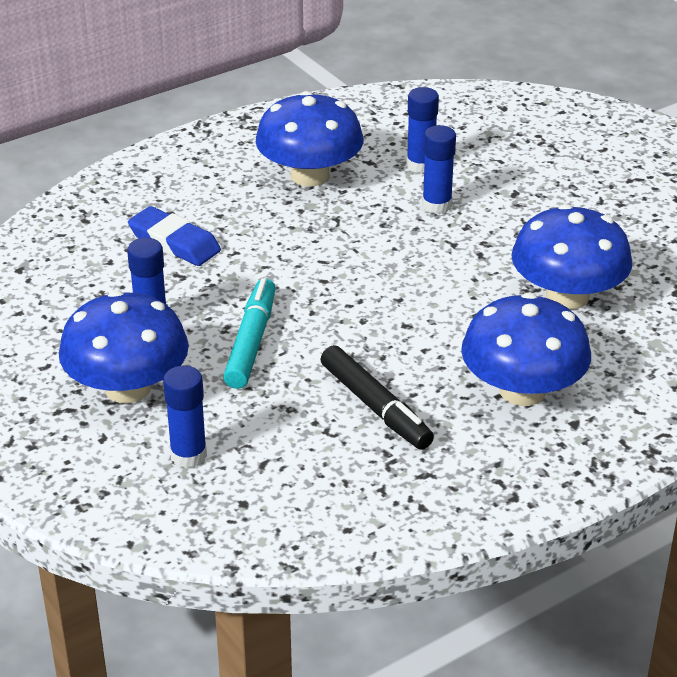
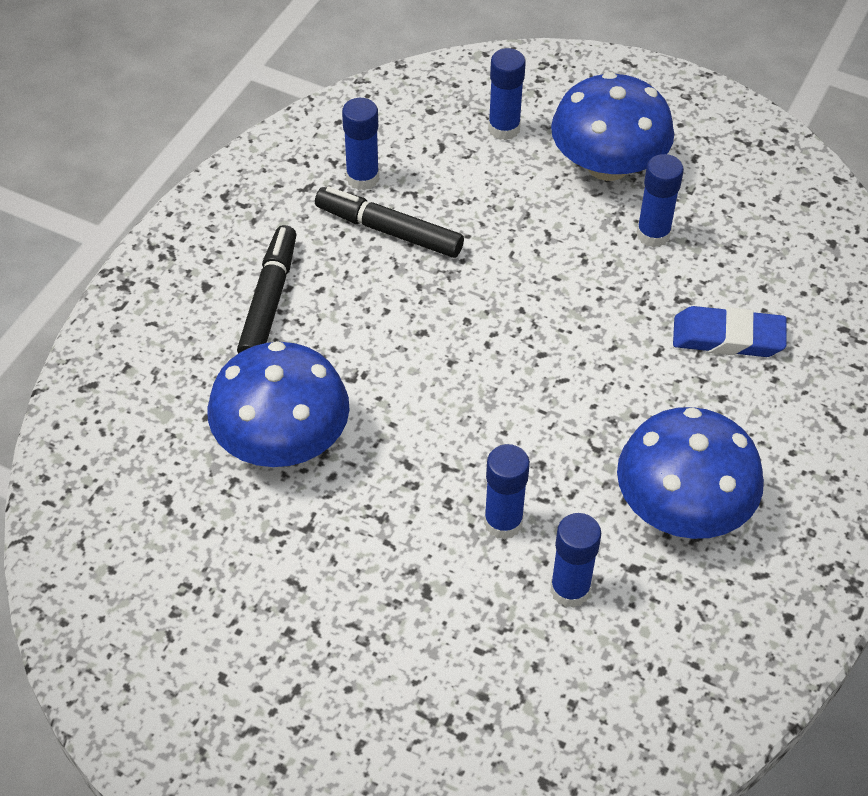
camera: 150 degrees right, 15 degrees up
turquoise marker [223,278,276,389] -> none
blue mushroom [461,292,591,406] -> black marker [237,225,296,354]
none -> blue glue stick [342,98,379,190]

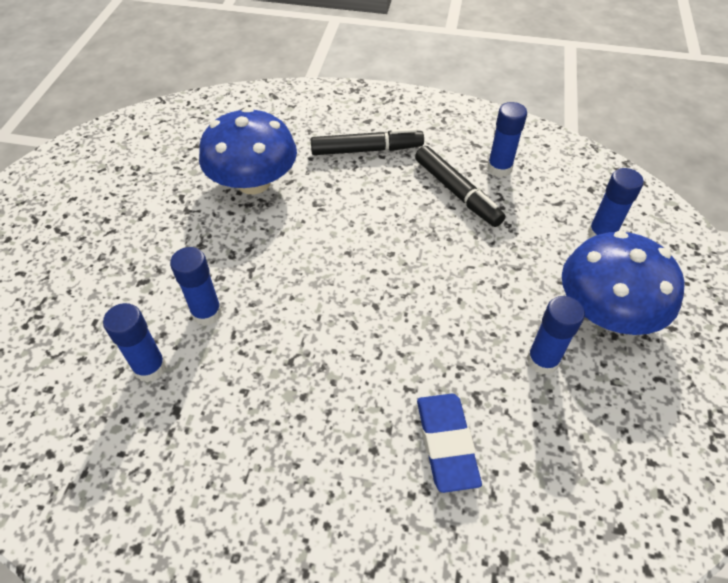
camera: 75 degrees right, 0 degrees up
black marker [315,187,464,258] -> black marker turned 135 degrees clockwise [415,146,505,227]
blue mushroom [617,407,764,539] -> none

